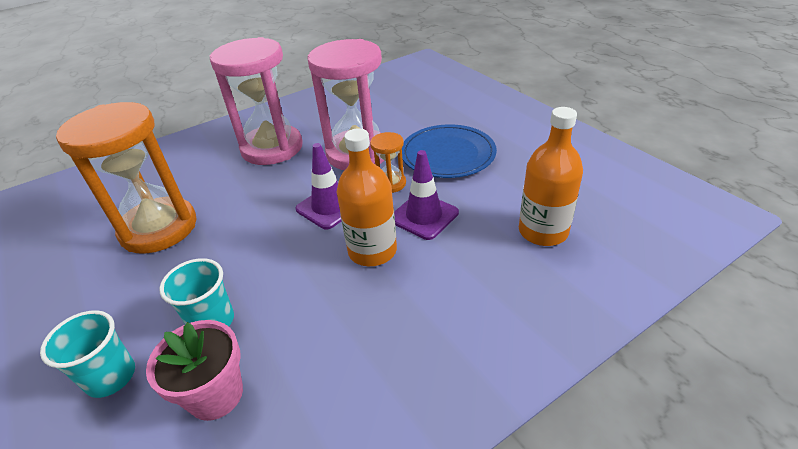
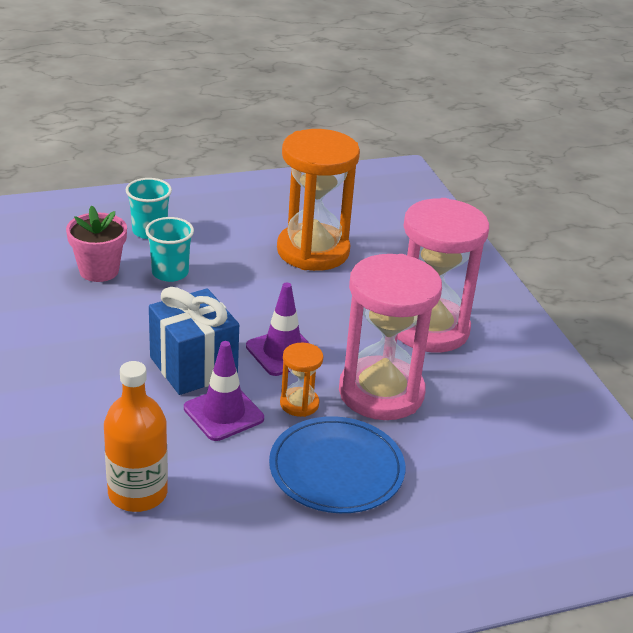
camera: 100 degrees right, 5 degrees down
orange bottle [337,128,397,266] -> blue gift [149,287,239,395]

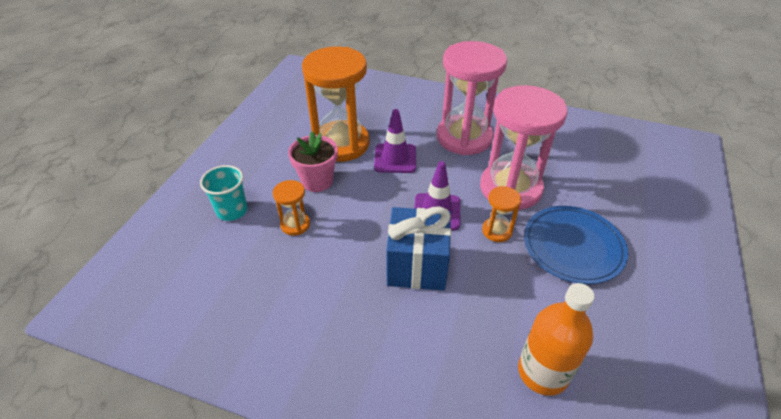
camera: 50 degrees left, 10 degrees up
pink flower pot [66,206,127,282] -> pink flower pot moved to [288,131,338,192]
turquoise cup [145,217,194,282] -> orange hourglass [273,180,310,236]
purple traffic cone [184,341,264,441] -> purple traffic cone moved to [374,109,416,173]

